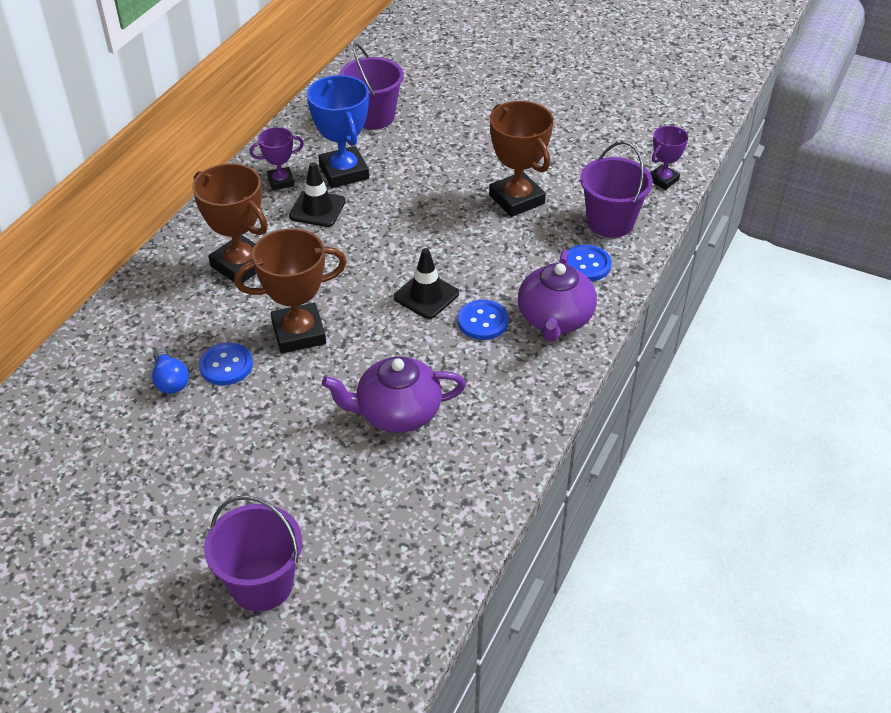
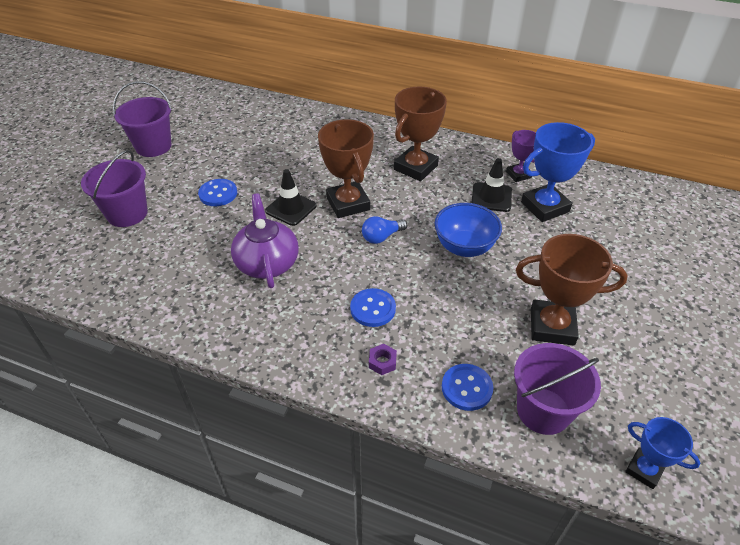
camera: 85 degrees right, 0 degrees up
blue light bulb [152,348,189,394] -> blue light bulb moved to [362,216,407,244]
blue button [199,342,253,385] -> blue button moved to [198,179,237,206]
purple bucket [339,43,404,130] -> purple bucket moved to [113,81,172,157]
black traffic cone [394,248,459,319] -> black traffic cone moved to [265,169,316,226]
brown trophy [489,101,553,217] -> brown trophy turned 45 degrees clockwise [516,234,628,346]
purple teapot [518,250,597,342] -> purple nut [369,344,397,375]
purple trophy [650,126,688,190] -> blue trophy [625,417,700,489]
none -> blue bowl [435,203,502,257]

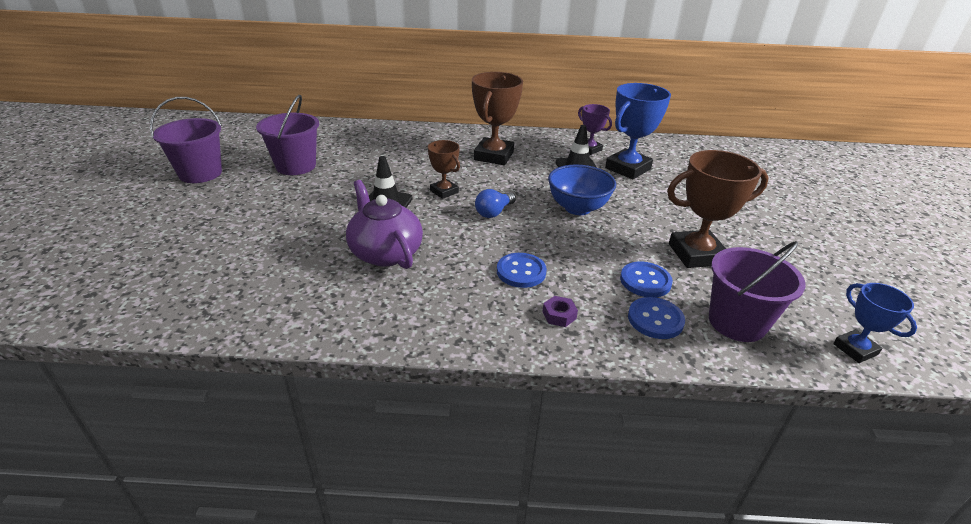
camera: 20 degrees left, 10 degrees down
purple bucket [81,150,148,227] -> purple bucket moved to [256,95,319,175]
blue button [198,179,237,206] -> blue button moved to [620,261,673,297]
brown trophy [318,119,374,218] -> brown trophy [428,140,460,199], size x0.57
blue trophy [625,417,700,489] -> blue trophy turned 45 degrees clockwise [833,283,917,363]

